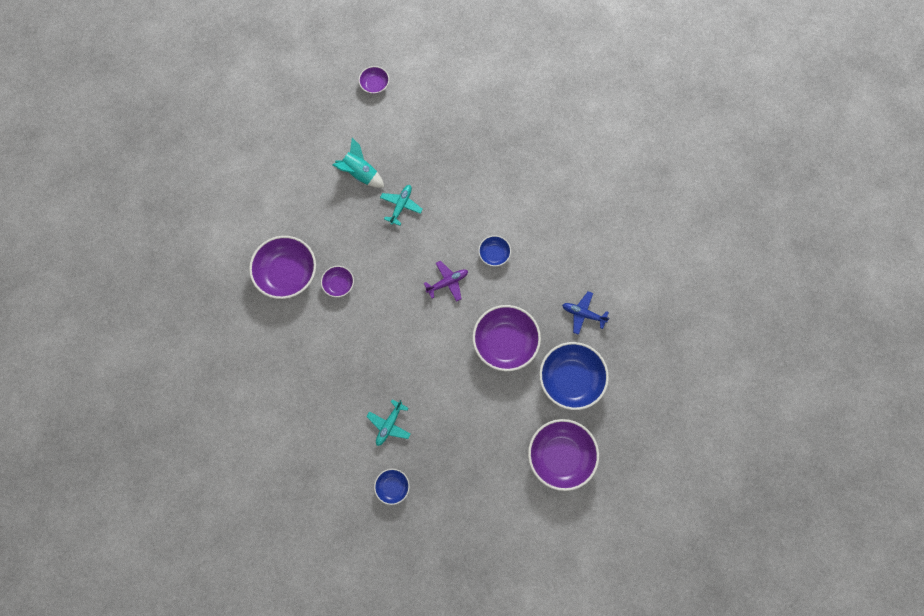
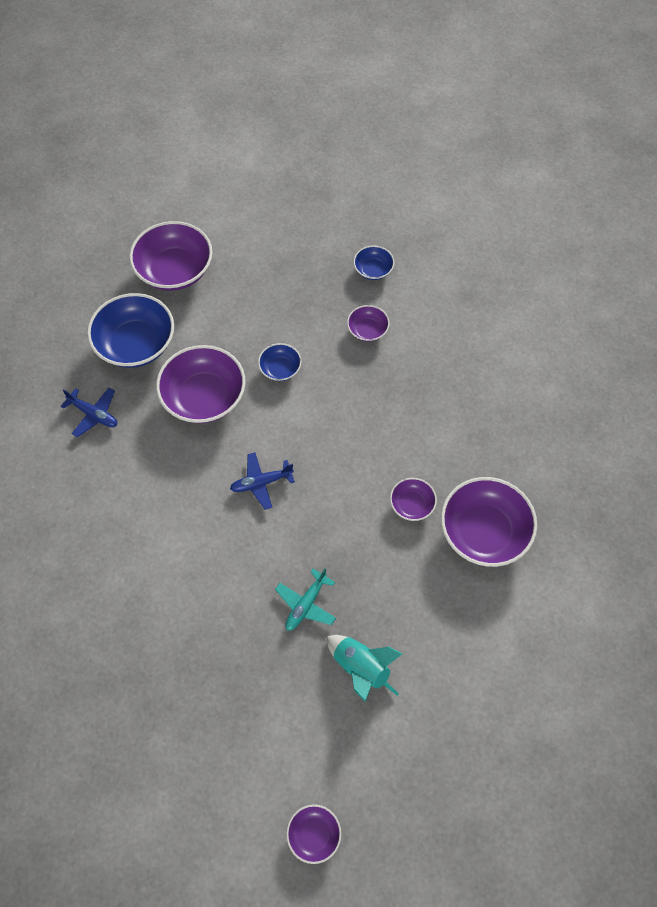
camera: 170 degrees left, 10 degrees down
turquoise plane [366,399,411,446] -> purple bowl [347,305,390,342]
purple plane [424,261,468,302] -> blue plane [230,452,295,510]
blue bowl [478,235,511,266] -> blue bowl moved to [258,343,302,381]

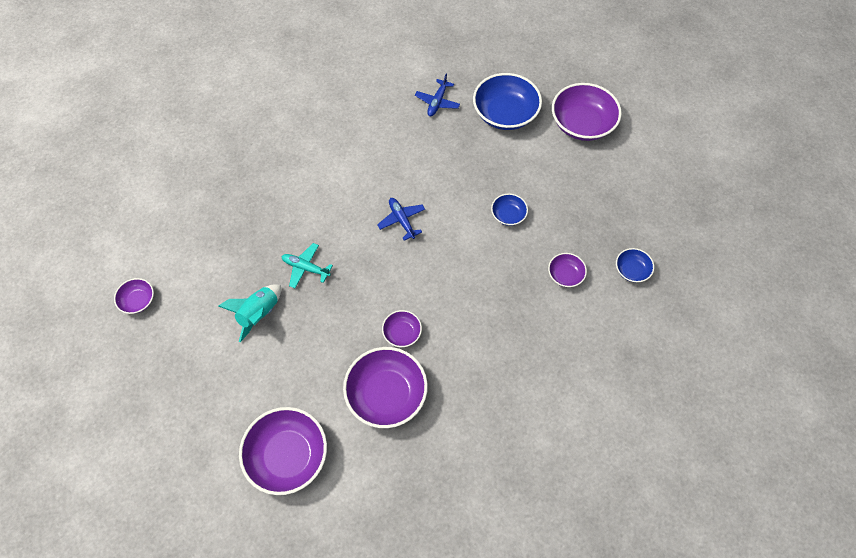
camera: 80 degrees right, 0 degrees up
purple bowl [156,345,245,423] -> purple bowl moved to [239,407,327,495]

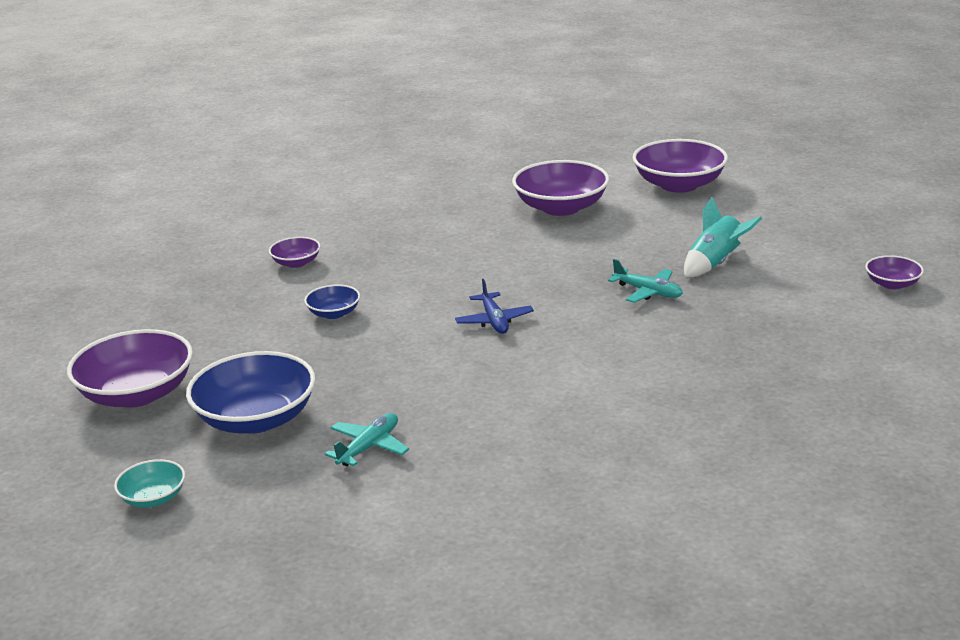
camera: 165 degrees left, 35 degrees down
purple bowl [382,310,422,347] -> none
blue plane [415,73,460,116] -> turquoise plane [325,413,409,466]
blue bowl [616,248,654,282] -> none
none -> turquoise bowl [114,459,185,508]

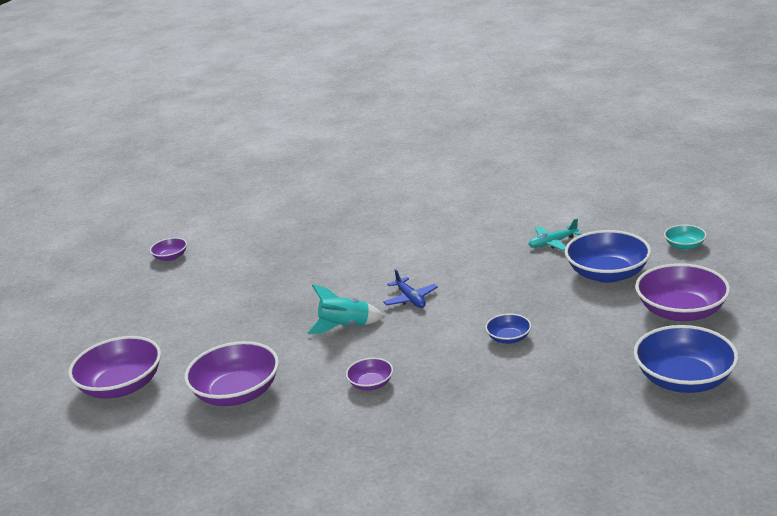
camera: 145 degrees left, 0 degrees up
purple bowl [269,237,320,268] -> purple bowl moved to [346,358,393,390]
blue plane [455,279,534,334] -> blue plane turned 135 degrees clockwise [383,269,438,308]
turquoise plane [608,259,683,303] -> none
turquoise rocket [684,197,762,277] -> turquoise rocket moved to [308,285,384,334]
none -> blue bowl [634,325,738,393]

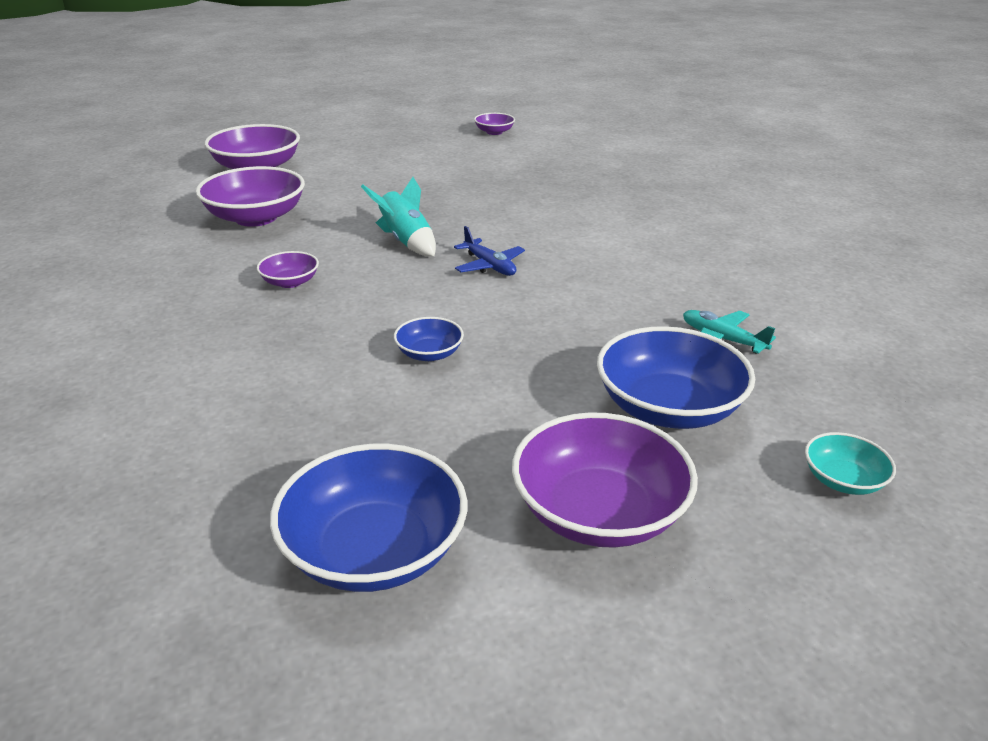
camera: 60 degrees right, 5 degrees up
blue plane [383,269,438,308] -> blue plane turned 75 degrees counterclockwise [454,226,525,276]

